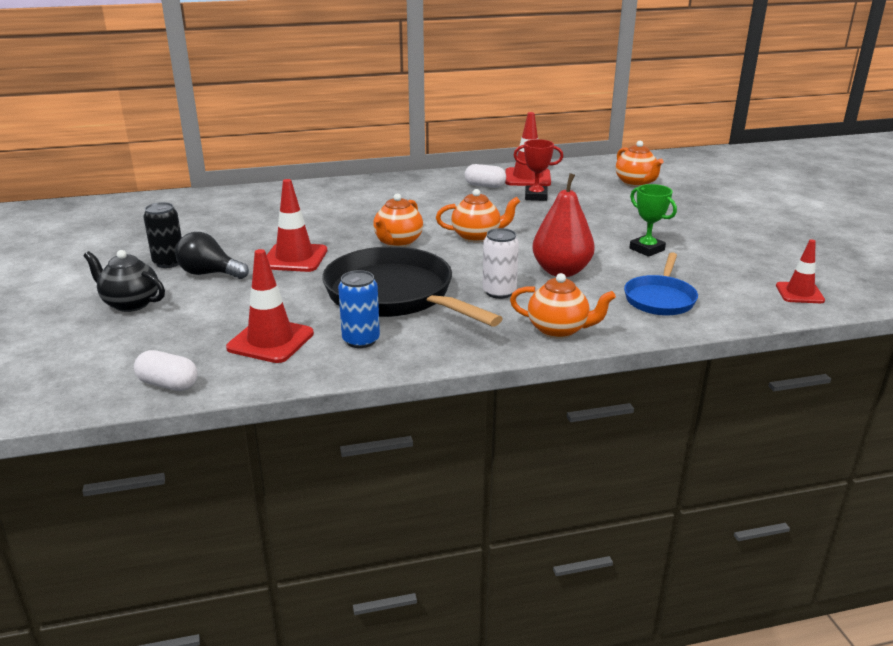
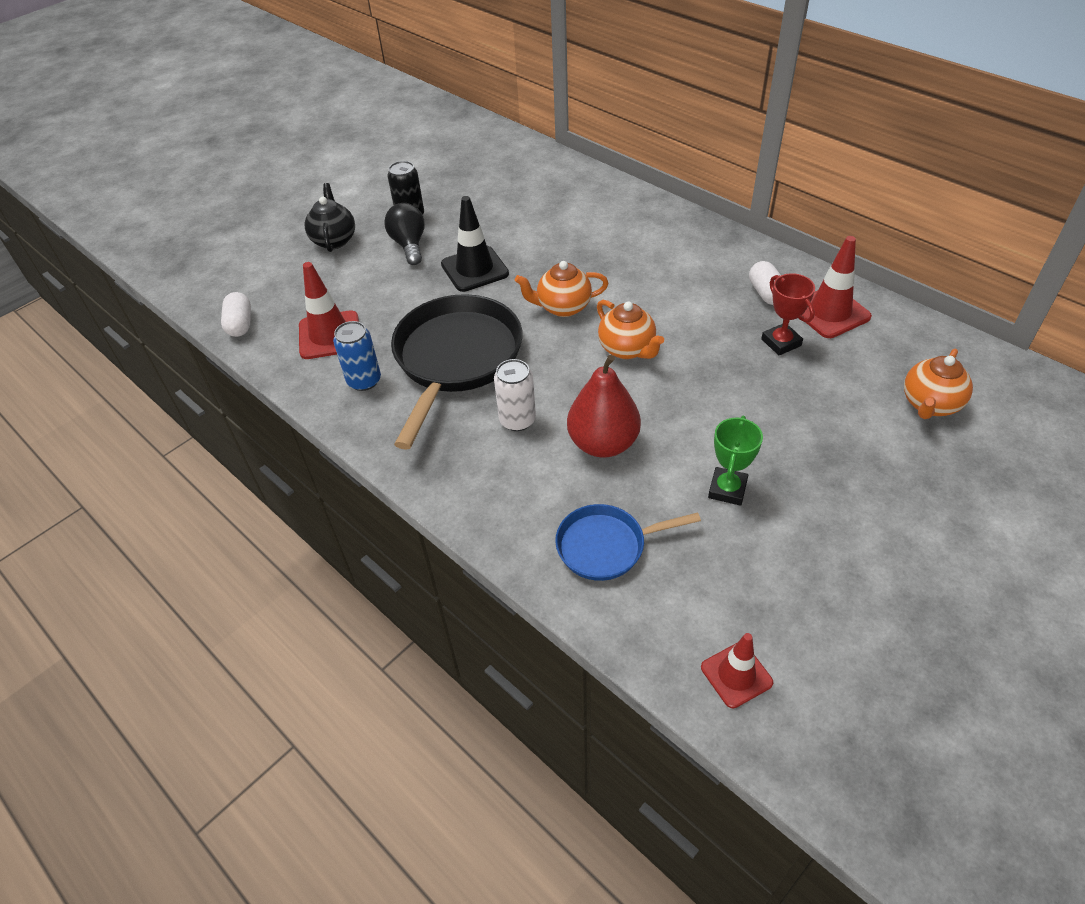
camera: 60 degrees right, 20 degrees up
red traffic cone [267,179,327,272] -> black traffic cone [441,196,509,292]
orange teapot [510,273,616,338] -> none

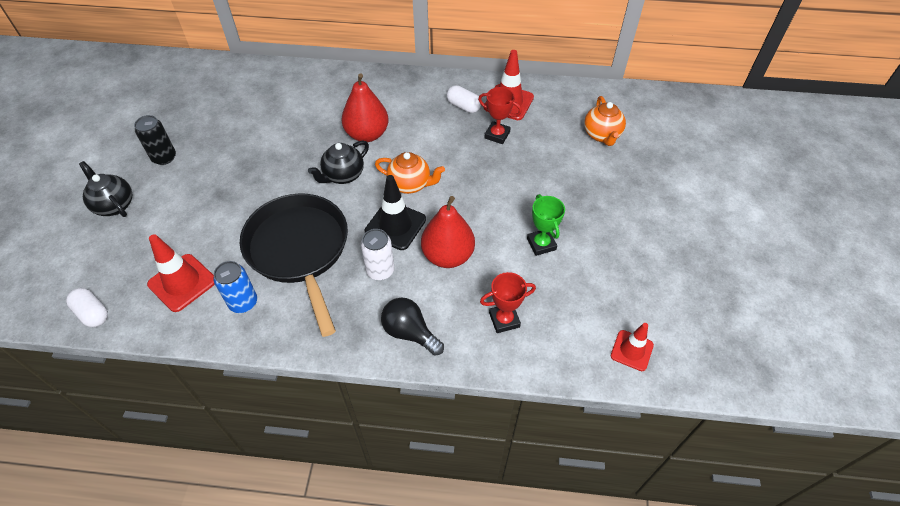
camera: 40 degrees left, 5 degrees up
black light bulb [384,203,425,265] -> black light bulb moved to [381,298,444,356]
black traffic cone [441,196,509,292] -> black traffic cone moved to [365,175,426,250]
orange teapot [515,261,609,317] -> black teapot [308,141,369,184]
blue pan [555,504,701,581] -> red trophy [480,272,536,333]
none -> red pear [342,73,389,142]

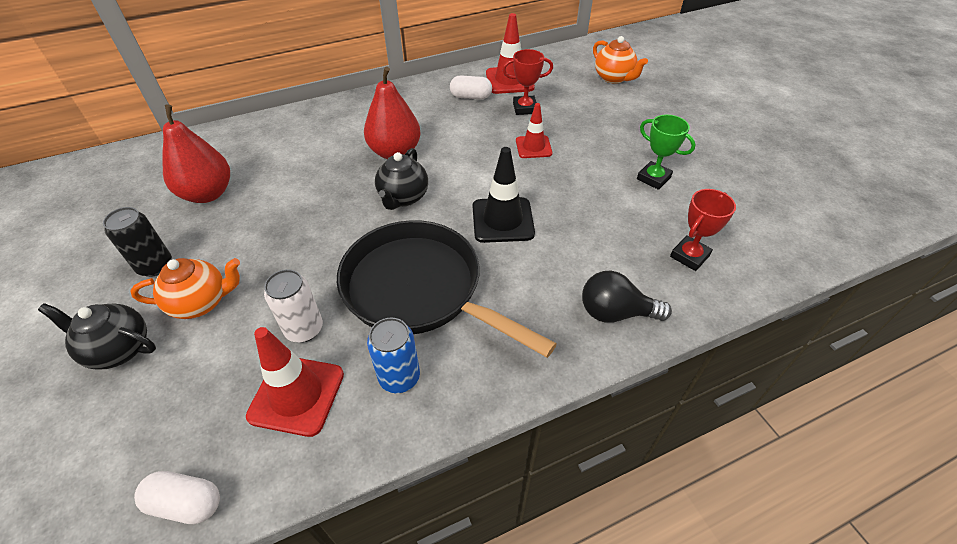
camera: 30 degrees left, 5 degrees down
white can [361,229,394,280] -> white can moved to [264,269,323,342]
orange teapot [375,152,445,194] -> orange teapot moved to [130,258,240,319]
red pear [421,196,475,268] -> red pear moved to [162,105,230,203]
red traffic cone [611,323,654,371] -> red traffic cone moved to [516,103,553,158]

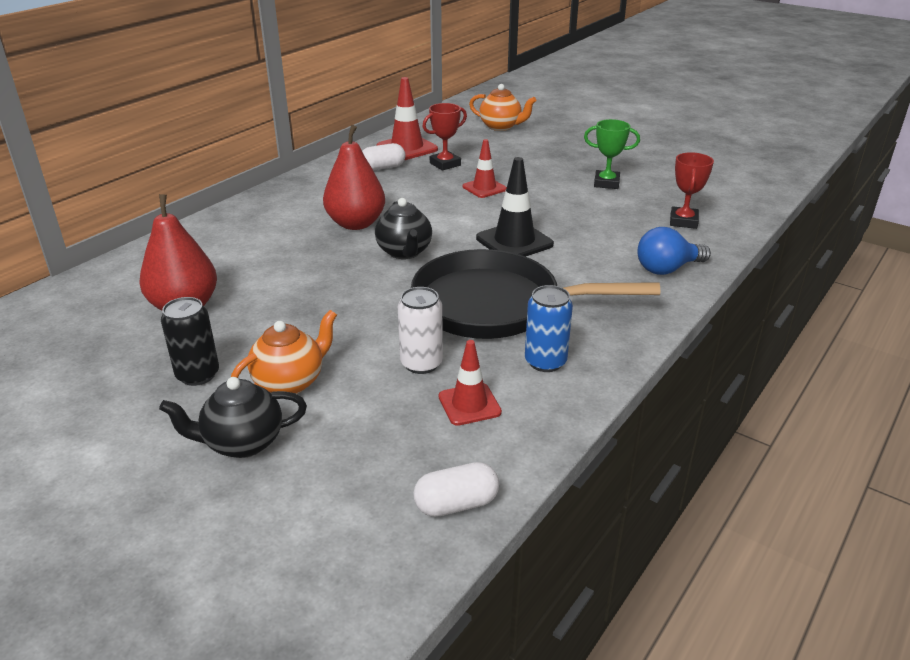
camera: 30 degrees left, 15 degrees down
red traffic cone [246,327,344,437] -> red traffic cone [439,340,502,426], size x0.65
black light bulb [582,270,672,323] -> blue light bulb [638,227,711,275]

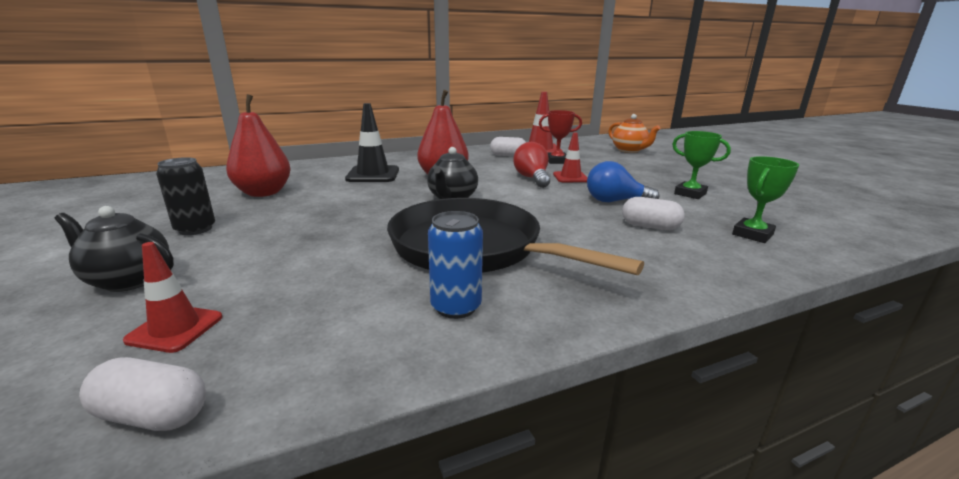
camera: 30 degrees right, 10 degrees down
orange teapot [231,310,337,394] -> none
white can [398,287,443,374] -> none
red traffic cone [439,340,502,426] -> red traffic cone moved to [123,242,222,353]
black traffic cone [476,157,554,257] -> black traffic cone moved to [345,103,399,182]
blue light bulb [638,227,711,275] -> blue light bulb moved to [587,161,659,202]
red trophy [670,152,714,229] -> green trophy [732,156,799,243]
none -> red light bulb [513,142,550,188]
none -> white capsule [622,197,685,230]

